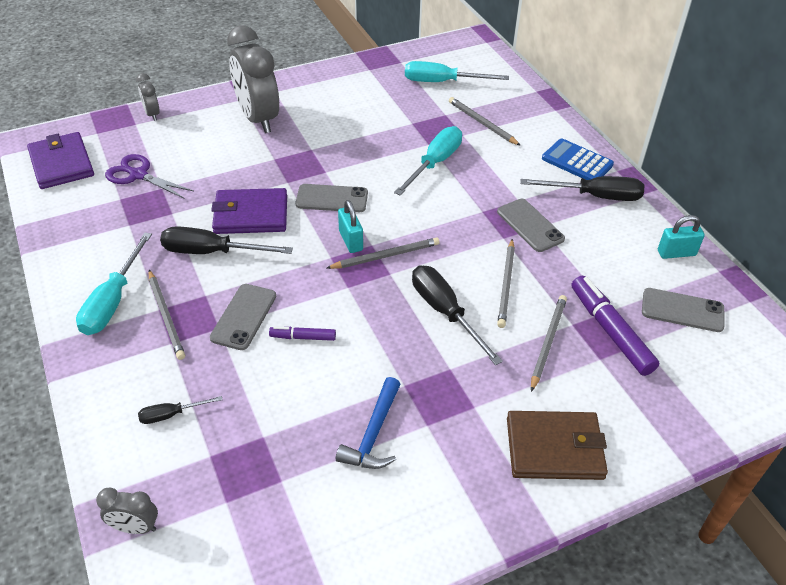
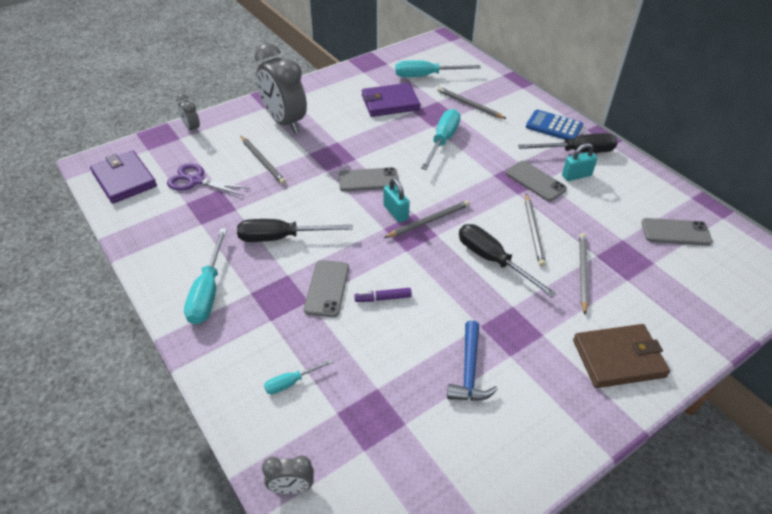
camera: 10 degrees left, 0 degrees up
black screwdriver [138,396,223,424] -> turquoise screwdriver [264,359,334,394]
grey pencil [149,270,185,360] -> grey pencil moved to [241,136,286,185]
purple wallet [211,188,287,234] -> purple wallet moved to [362,83,420,117]
purple marker [572,276,659,376] -> none
turquoise padlock [658,215,705,259] -> turquoise padlock moved to [562,143,597,181]

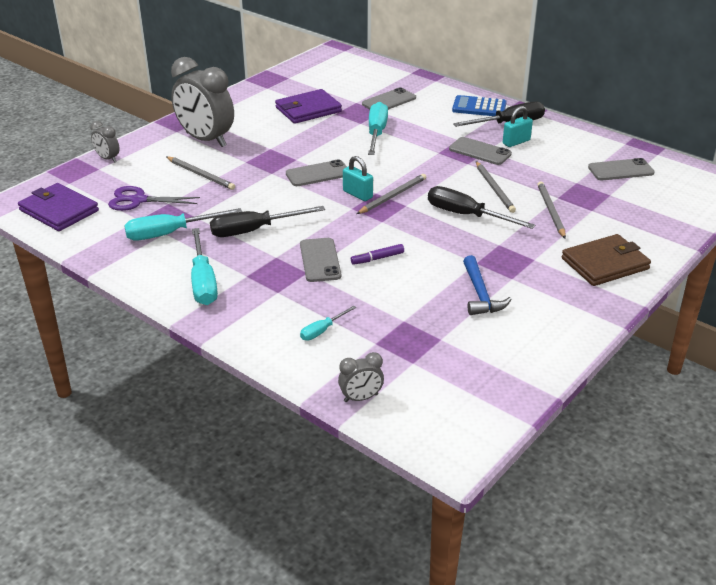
camera: 15 degrees left, 10 degrees down
turquoise screwdriver [395,60,481,77] -> turquoise screwdriver moved to [124,208,242,241]
grey pencil [437,87,506,119] -> grey phone [362,87,416,110]

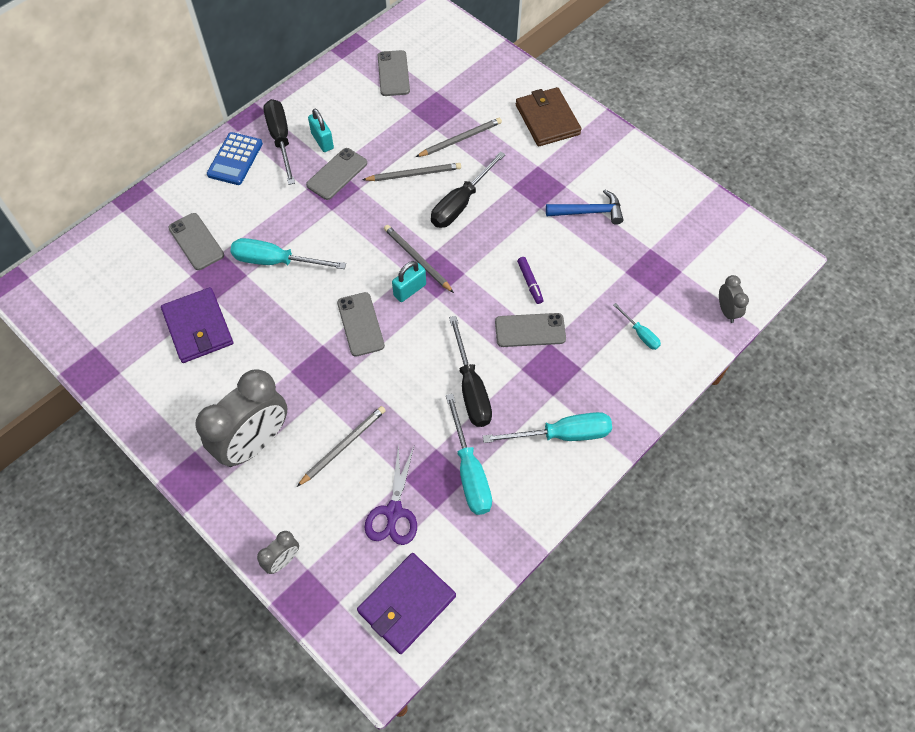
camera: 85 degrees left, 25 degrees up
grey pencil [537,181,566,238] -> grey pencil turned 150 degrees clockwise [416,118,502,157]

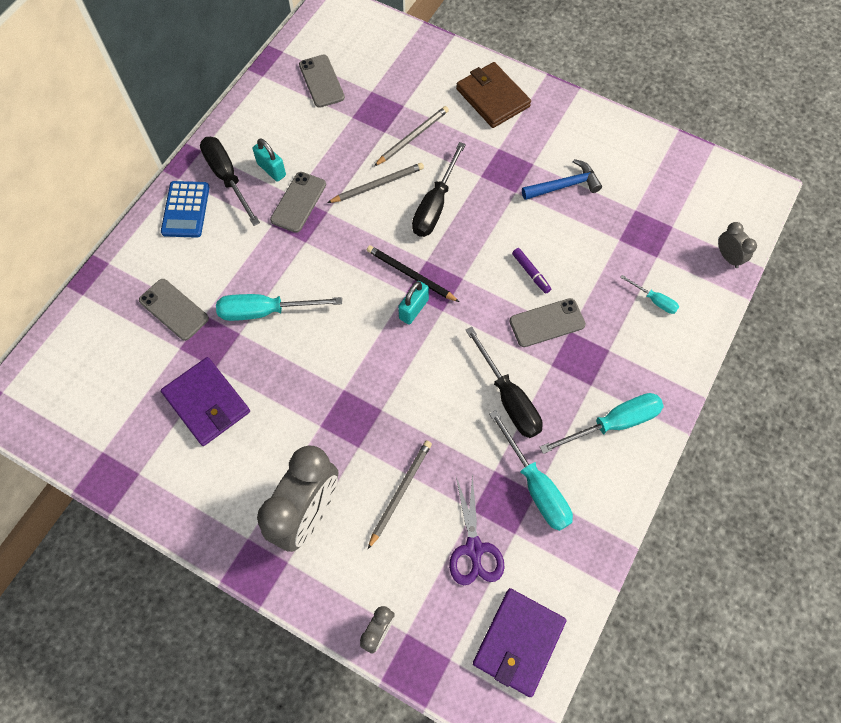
camera: 15 degrees left, 5 degrees up
grey phone [337,292,385,357] -> none
grey pencil [384,225,454,293] -> black pencil [367,245,459,302]

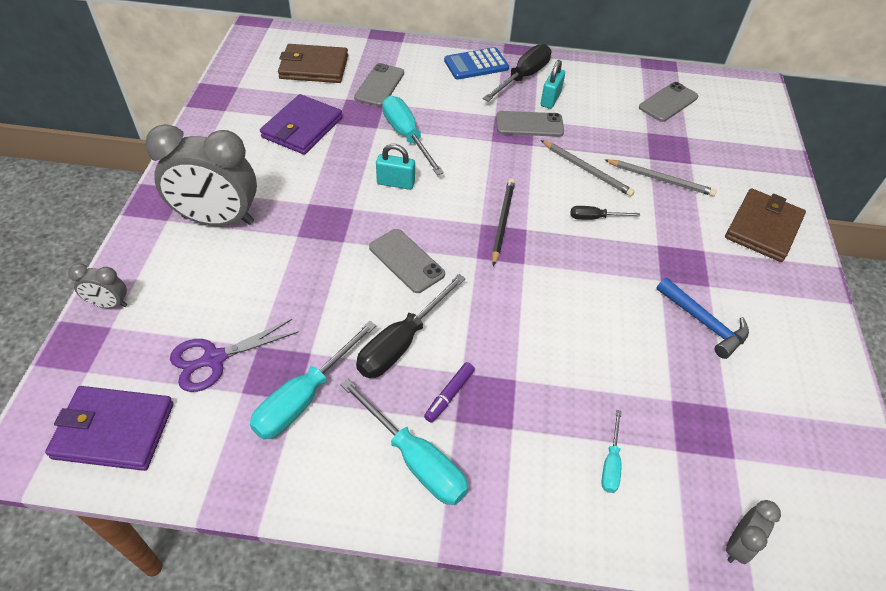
camera: 65 degrees right, 15 degrees down
grey pencil [368,440,432,549] -> none
turquoise padlock [398,281,429,324] -> turquoise padlock moved to [376,144,415,190]
black screwdriver [412,142,466,237] -> black screwdriver [571,206,640,220], size x0.53
grey phone [510,298,586,347] -> grey phone moved to [369,229,445,293]
purple marker [512,248,551,294] -> purple marker moved to [424,362,475,423]
none -> brown wallet [278,44,348,83]

